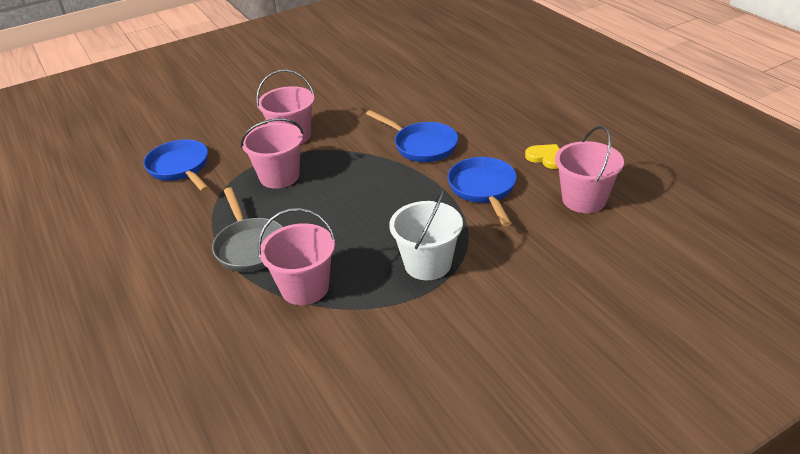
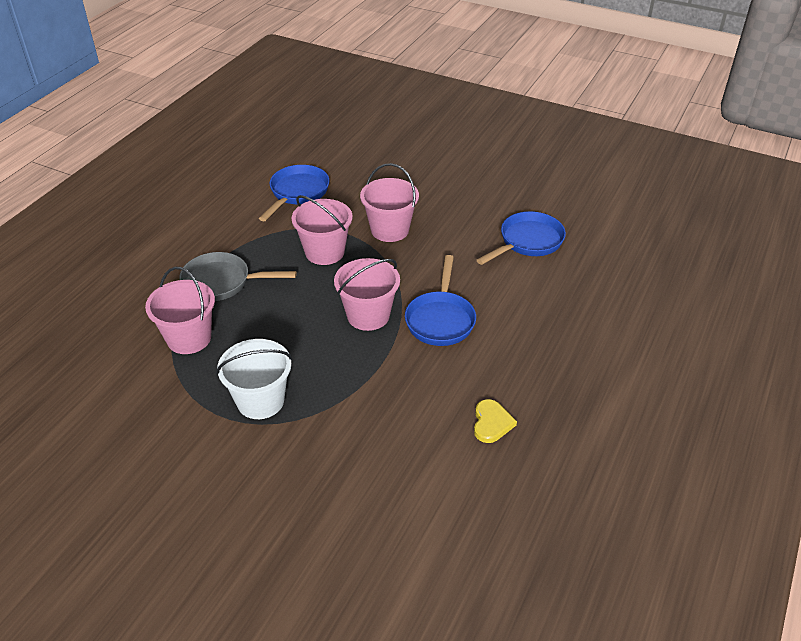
camera: 55 degrees right, 5 degrees up
grey pan [212,187,283,272] -> grey pan turned 60 degrees clockwise [179,252,297,301]
blue pan [447,157,517,227] -> blue pan moved to [477,211,566,265]
pink bucket [555,126,624,213] -> pink bucket moved to [334,258,400,331]

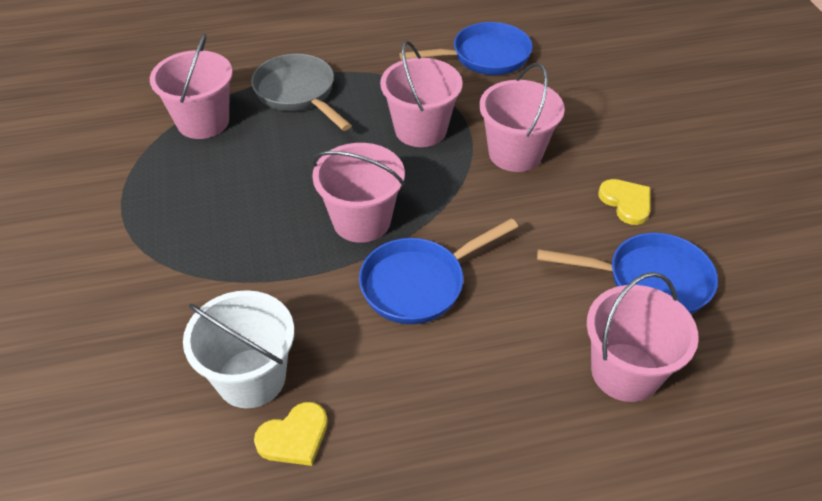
camera: 50 degrees right, 5 degrees up
white bucket [216,339,292,419] -> white bucket moved to [183,290,294,408]
none -> pink bucket [587,272,699,402]
none -> yellow heart [598,179,651,225]

